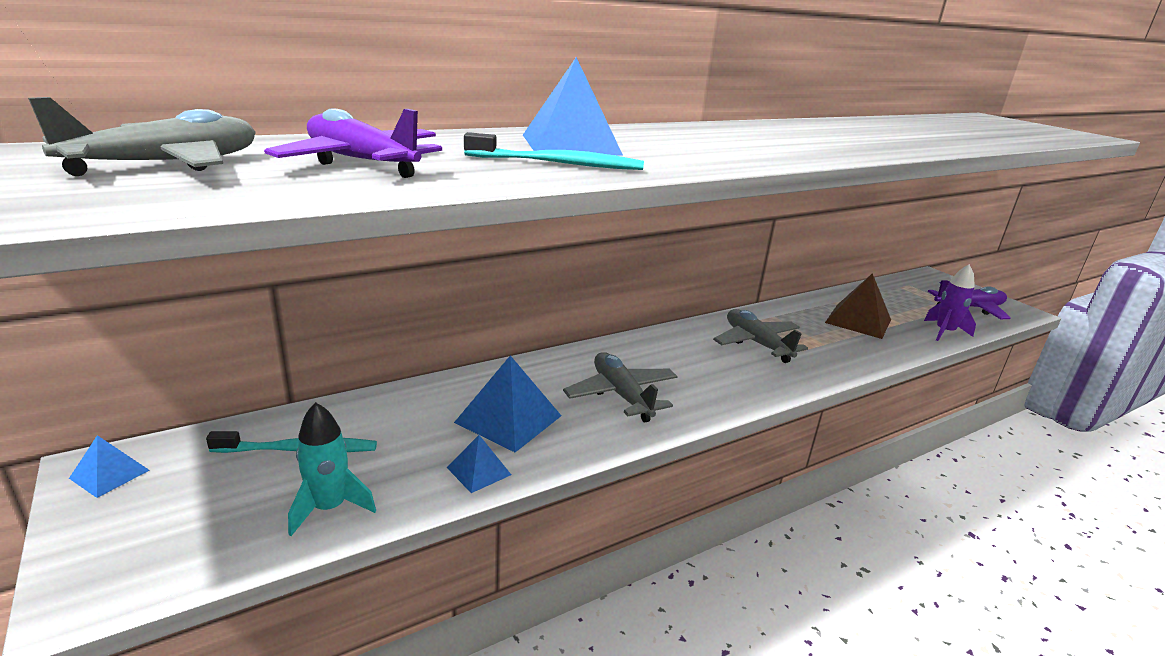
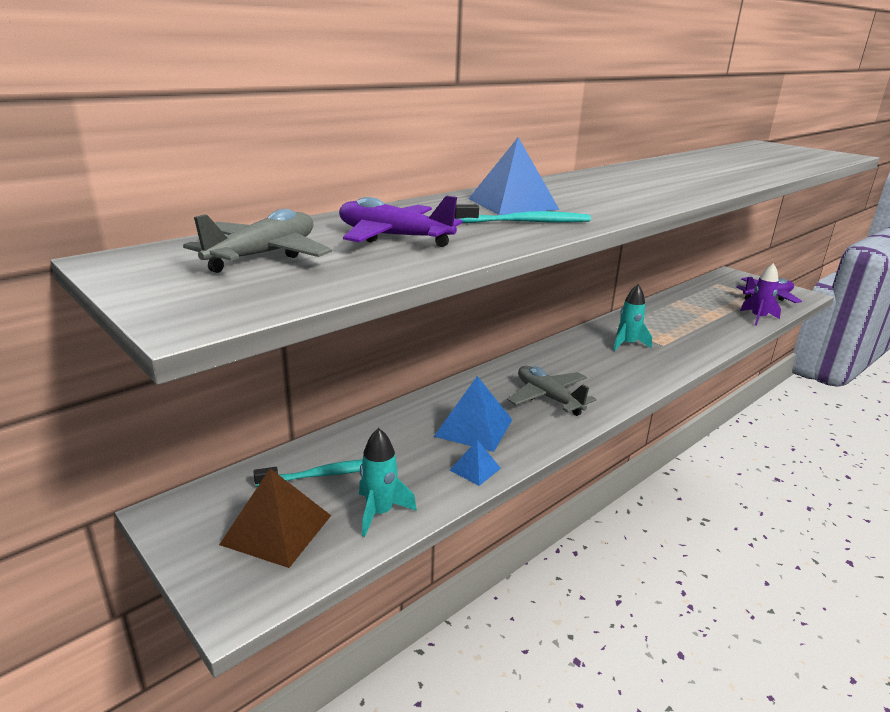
camera: 10 degrees left, 0 degrees up
blue pyramid [69,435,150,498] -> none
grey plane [713,309,808,363] -> turquoise rocket [613,284,652,351]
brown pyramid [825,273,891,339] -> brown pyramid moved to [219,468,331,568]

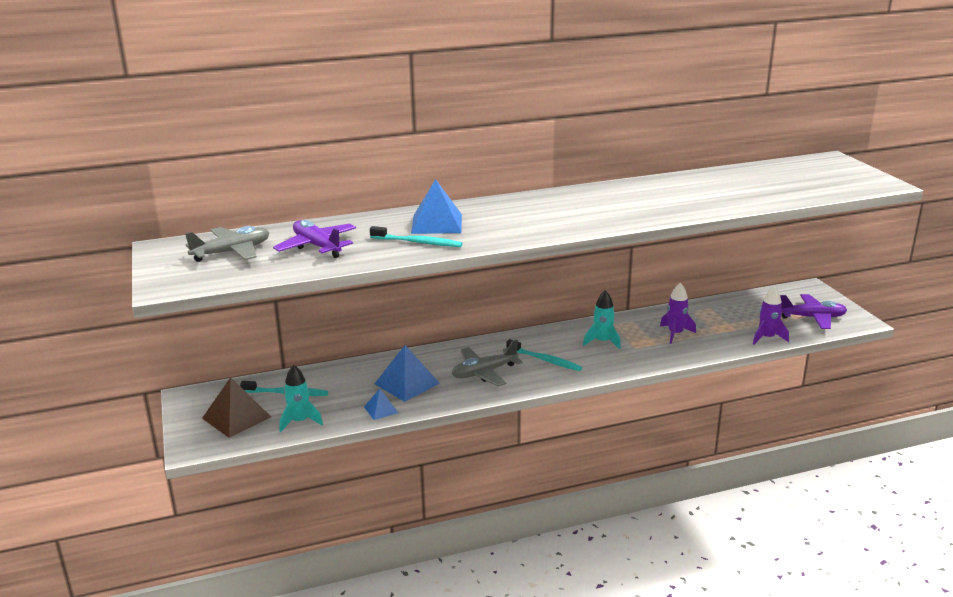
camera: 25 degrees right, 0 degrees up
grey plane [507,366,596,416] -> grey plane turned 105 degrees counterclockwise [452,340,523,387]
none -> turquoise toothbrush [507,339,582,371]
none -> purple rocket [660,283,696,344]

